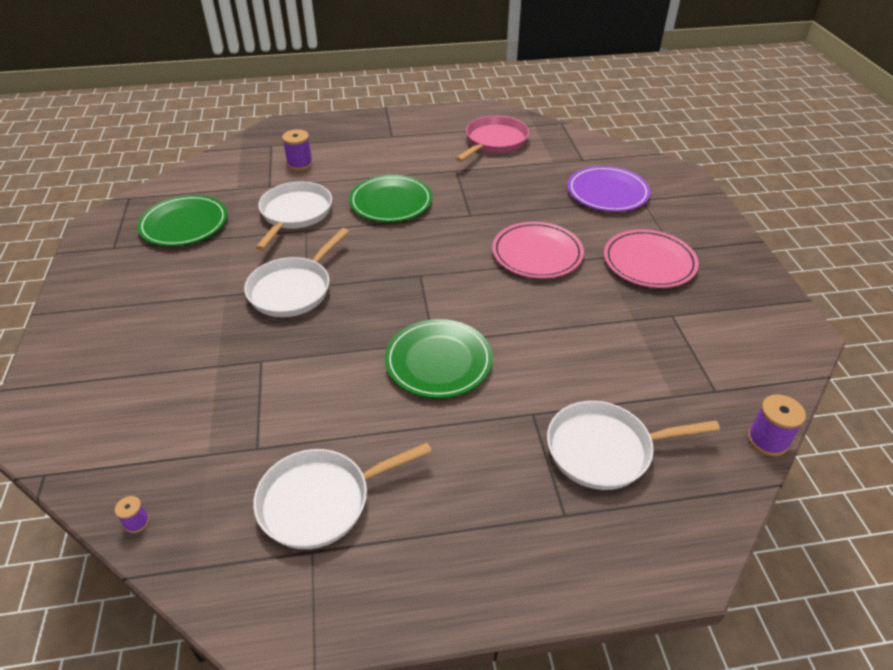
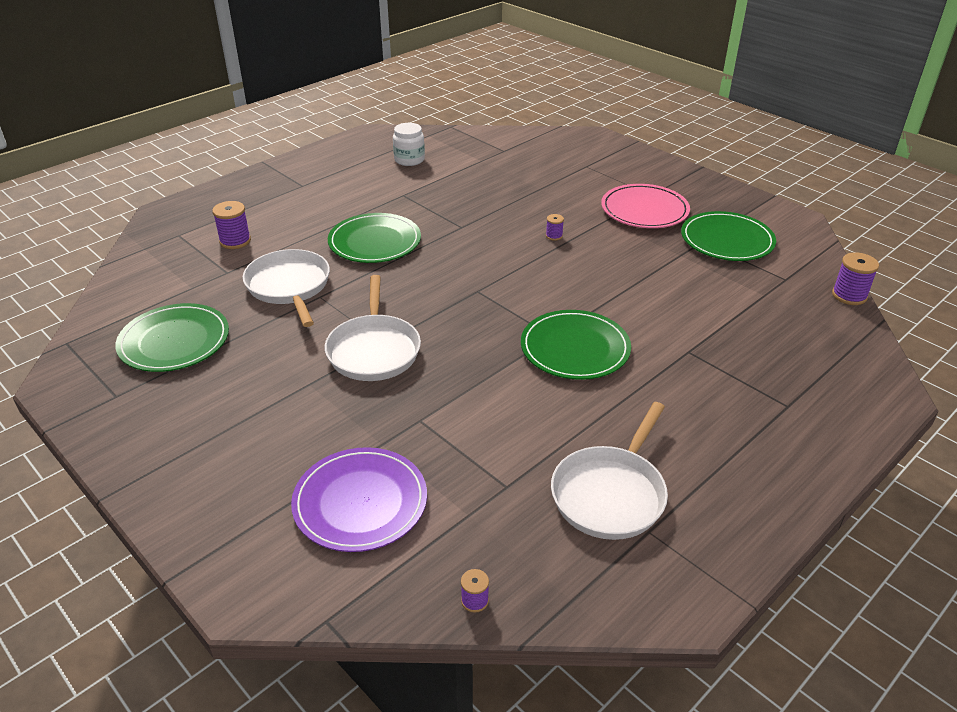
camera: 35 degrees left, 5 degrees down
pink pan [455,116,529,162] -> white jar [393,123,425,166]
pink plate [492,222,584,279] -> purple spool [546,214,564,241]
white pan [547,401,720,490] -> none
purple plate [568,166,651,212] -> purple plate moved to [291,447,427,552]
none -> green plate [681,211,776,261]

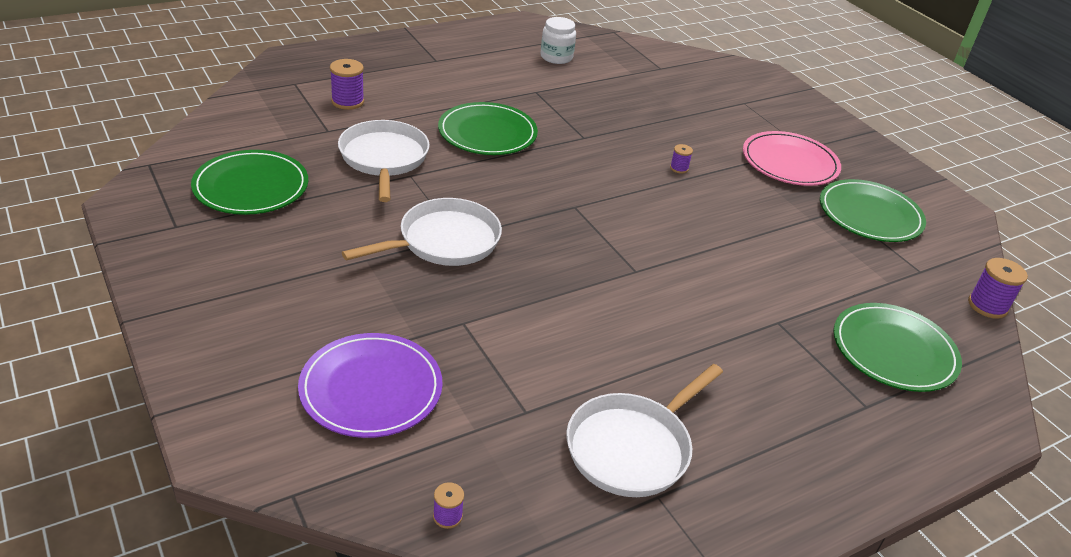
camera: 10 degrees right, 0 degrees up
white pan [325,275,421,381] -> white pan turned 135 degrees counterclockwise [342,198,502,266]
green plate [521,310,631,380] -> green plate moved to [834,303,962,392]

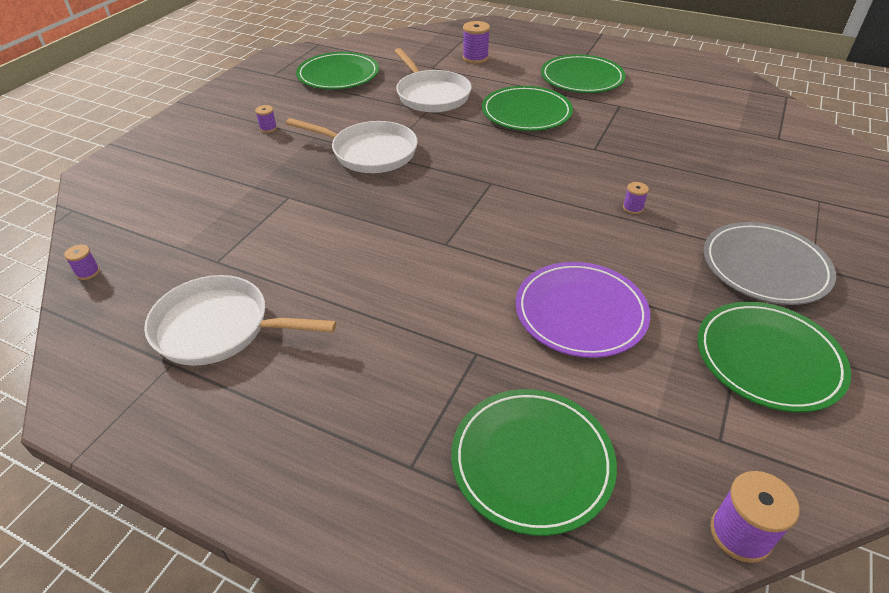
camera: 60 degrees right, 5 degrees up
purple plate [298,333,443,438] -> purple plate moved to [516,262,650,358]
white pan [338,120,430,202] -> white pan turned 105 degrees clockwise [394,48,472,112]
white jar [540,17,576,64] -> none
pink plate [743,131,841,186] -> grey plate [704,222,836,305]
none -> purple spool [255,105,277,133]
none -> green plate [541,54,626,93]

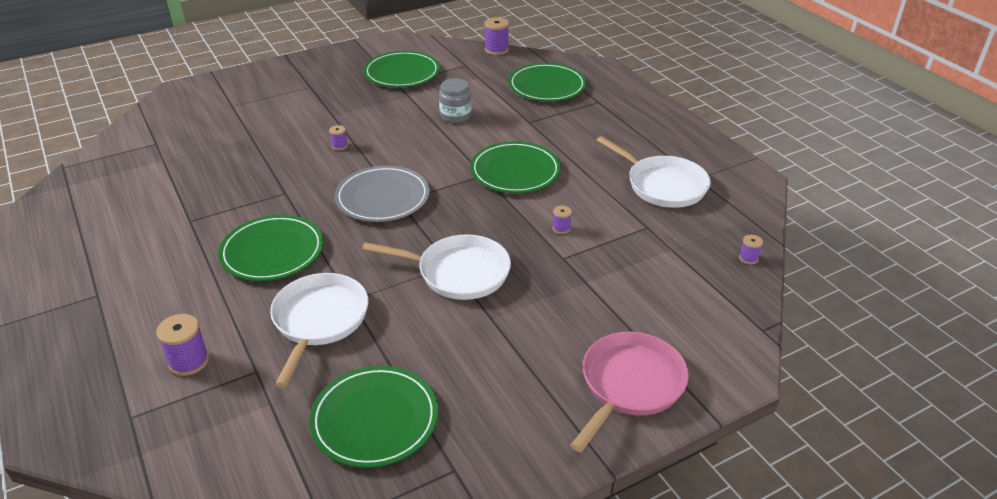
camera: 145 degrees left, 5 degrees down
purple spool [255,105,277,133] -> purple spool moved to [552,206,572,234]
white pan [286,118,418,173] -> white pan turned 135 degrees clockwise [362,234,511,300]
purple plate [516,262,650,358] -> grey jar [439,78,472,123]
green plate [541,54,626,93] -> green plate moved to [470,141,561,193]
grey plate [704,222,836,305] -> grey plate moved to [334,166,430,222]
none -> pink pan [570,332,689,452]

